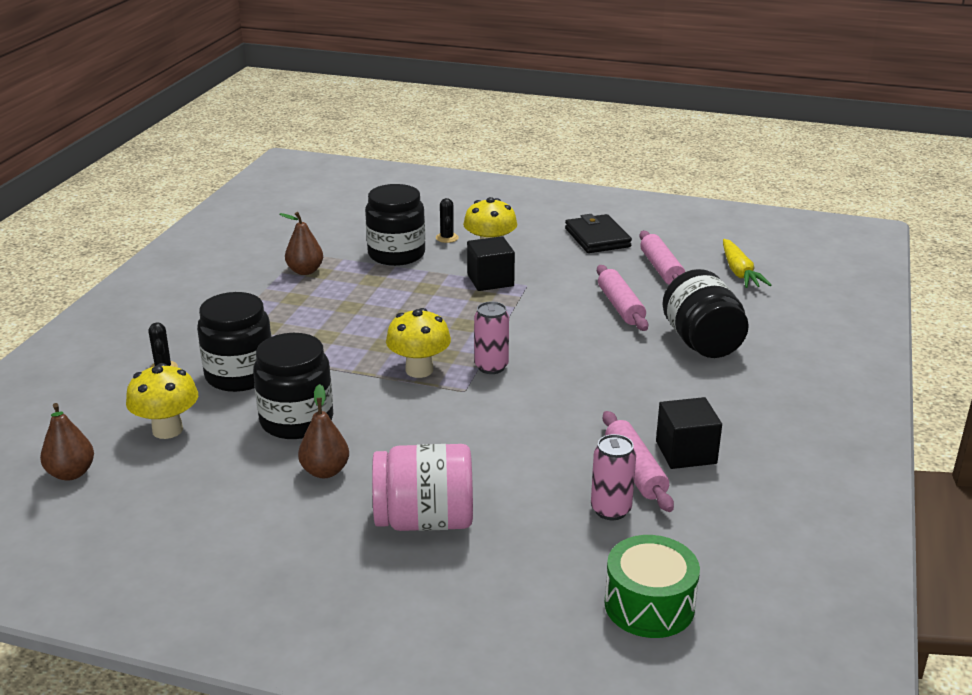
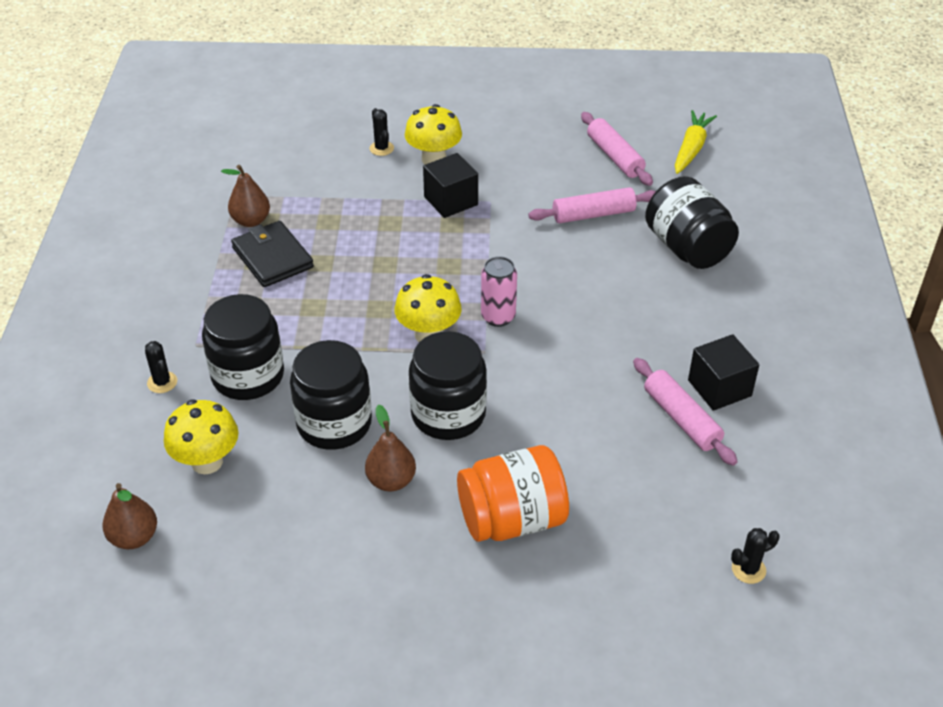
camera: 15 degrees left, 15 degrees up
black jar [365,184,425,266] -> black jar moved to [409,331,487,440]
pink jar [372,444,473,531] -> orange jar [457,445,569,542]
black wallet [565,214,632,253] -> black wallet moved to [231,221,314,287]
pink can [591,434,636,520] -> none
pink rolling pin [597,265,648,331] -> pink rolling pin turned 75 degrees counterclockwise [528,187,656,223]
green drum [605,535,700,638] -> black cactus [731,528,780,584]
yellow carrot [723,239,771,288] -> yellow carrot turned 135 degrees counterclockwise [675,110,717,174]

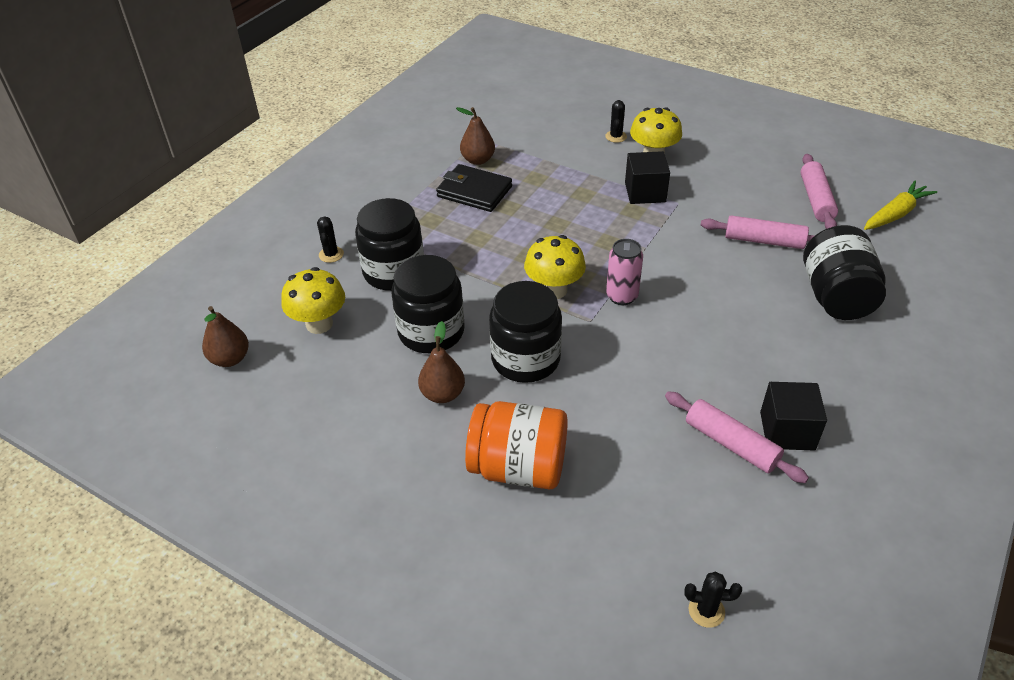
camera: 30 degrees right, 0 degrees up
black wallet [231,221,314,287] -> black wallet turned 60 degrees counterclockwise [436,164,512,212]
pink rolling pin [633,358,738,466] -> pink rolling pin turned 45 degrees counterclockwise [665,391,809,483]

